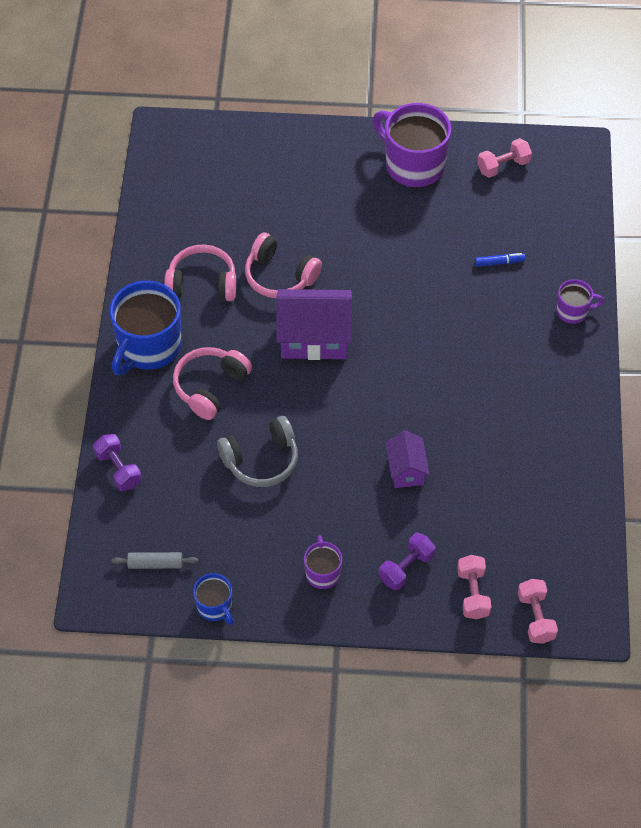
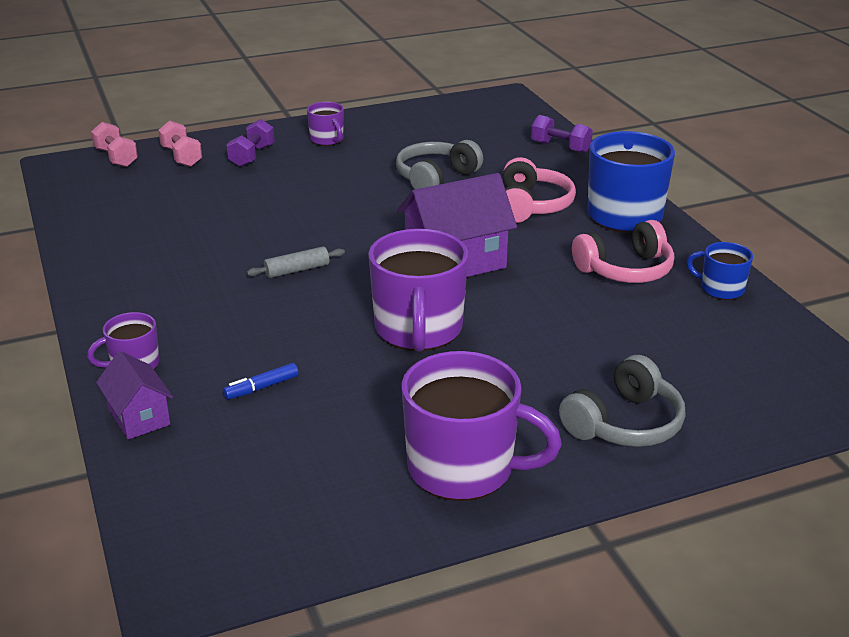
camera: 155 degrees right, 25 degrees down
grey rolling pin [112,552,198,569] -> grey rolling pin moved to [247,247,345,278]
blue mug [193,573,234,625] -> blue mug moved to [686,242,753,300]
pink headphones [245,233,322,298] -> none
purple house [385,430,430,488] -> purple house moved to [96,351,173,440]
pink dumbbell [477,138,532,178] -> none
none -> purple mug [368,229,469,352]
none -> grey headphones [559,355,686,447]

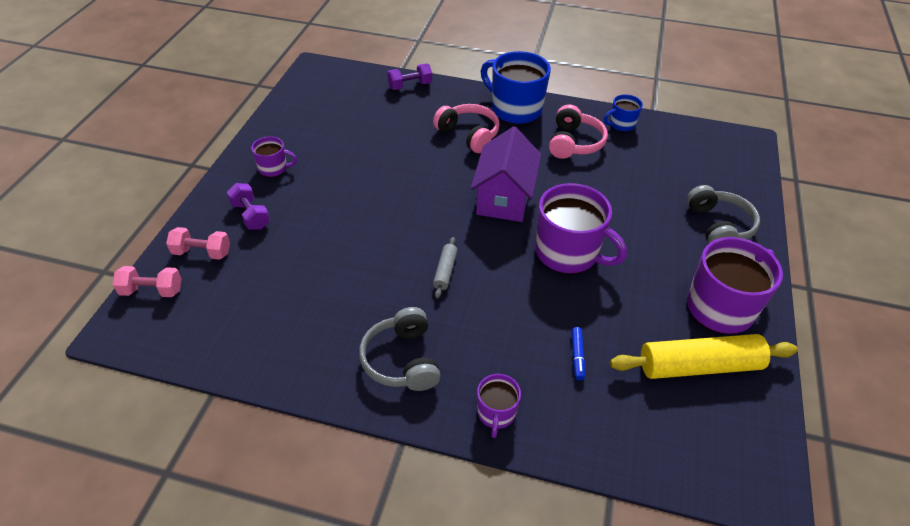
camera: 55 degrees left, 15 degrees up
purple house [96,351,173,440] -> none
grey headphones [396,140,483,189] -> grey headphones moved to [359,307,441,391]
none -> yellow rolling pin [610,334,798,379]

